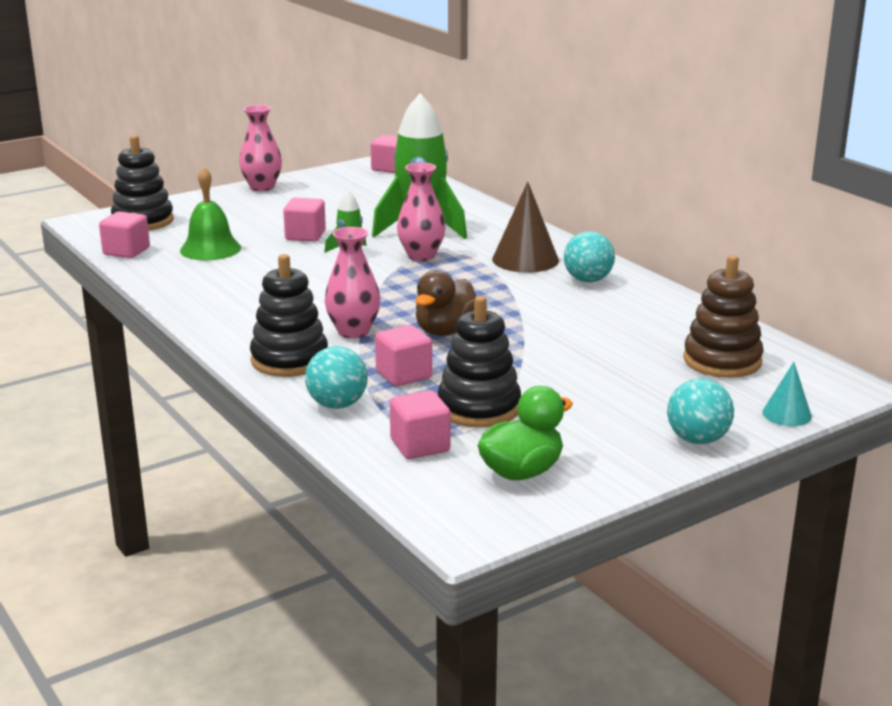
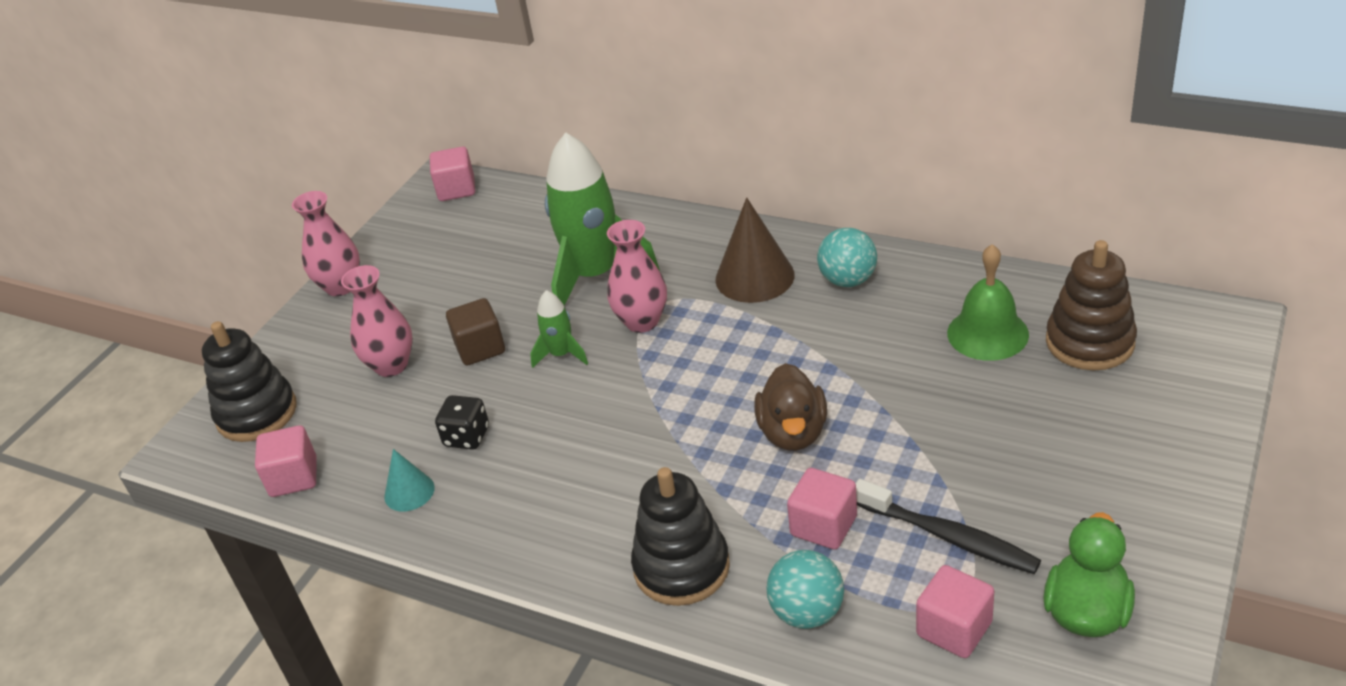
camera: 25 degrees left, 15 degrees up
green bell [180,167,241,260] -> green bell moved to [947,244,1029,361]
pink cube [283,198,326,242] -> brown cube [446,298,505,365]
pink vase [325,227,380,338] -> pink vase moved to [341,265,413,377]
black stacking toy [438,296,521,427] -> black toothbrush [855,479,1041,574]
turquoise ball [667,379,734,444] -> none
turquoise cone [762,362,812,426] -> turquoise cone moved to [384,449,435,512]
none -> black dice [435,395,489,450]

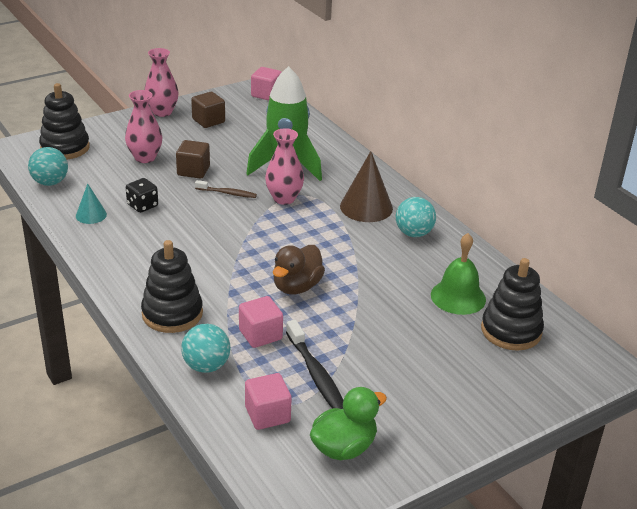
camera: 25 degrees right, 5 degrees down
pink cube [255,425,317,497] -> turquoise ball [28,147,68,186]
green rocket [530,290,588,368] -> brown toothbrush [195,180,257,198]
brown stacking toy [1046,240,1137,370] -> black stacking toy [481,258,544,351]
none -> brown cube [191,92,225,128]

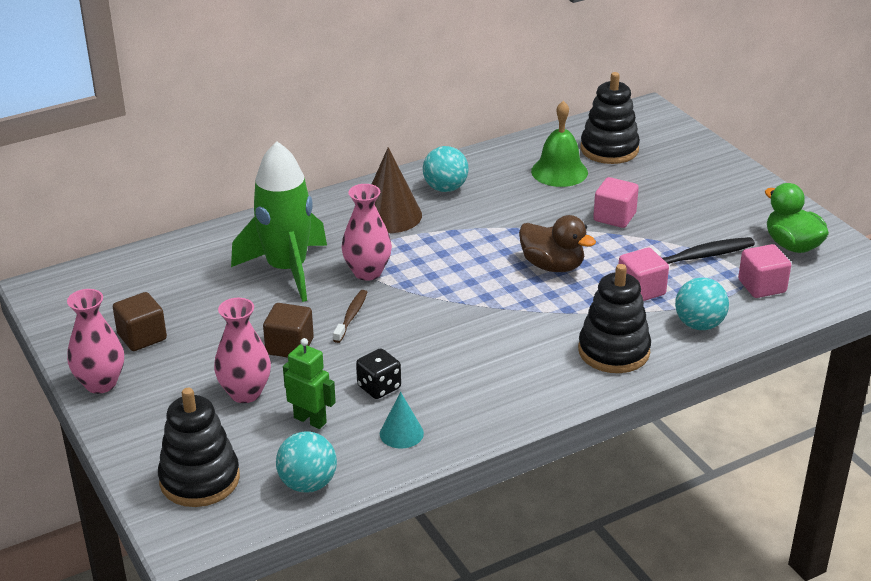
camera: 85 degrees left, 0 degrees up
pink cube [251,67,282,100] -> pink cube moved to [593,177,639,228]
none -> green robot [283,338,336,429]

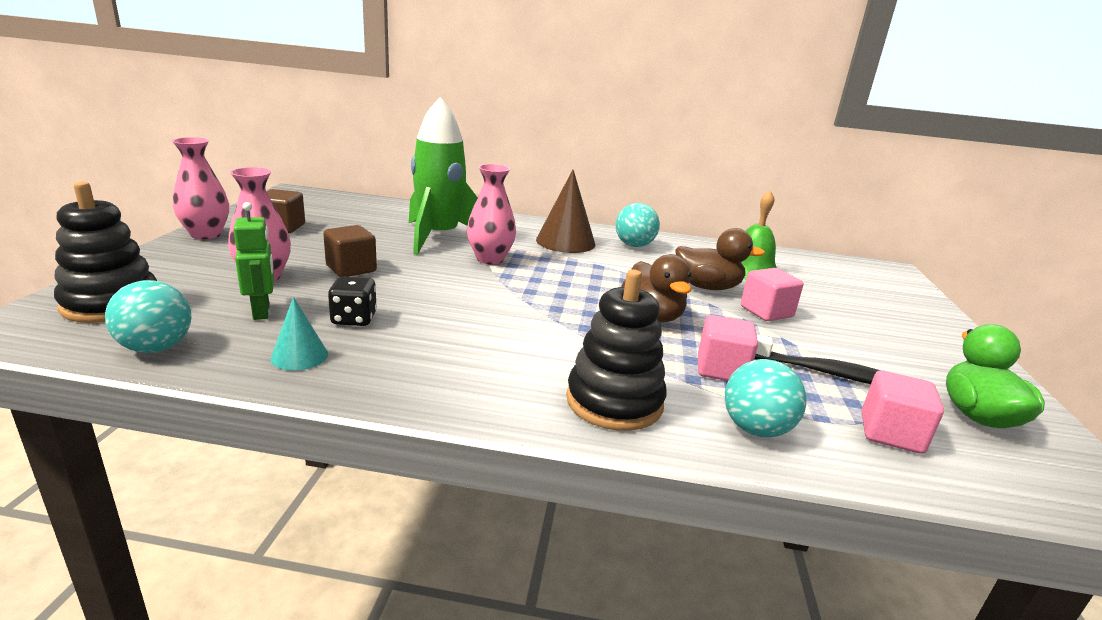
camera: 35 degrees right, 10 degrees down
brown toothbrush [333,290,367,343] -> none
black stacking toy [580,72,640,164] -> none
none -> brown duck [675,228,765,290]

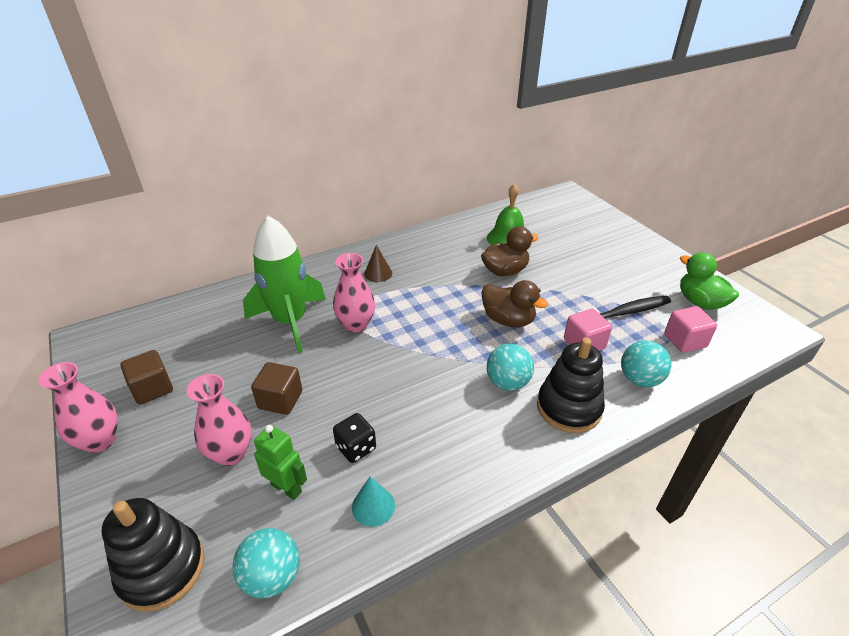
camera: 35 degrees left, 15 degrees up
brown cone [536,169,596,253] -> brown cone [364,245,392,282], size x0.56
turquoise ball [616,203,660,247] -> turquoise ball moved to [487,344,534,391]
pink cube [741,268,803,321] -> none

